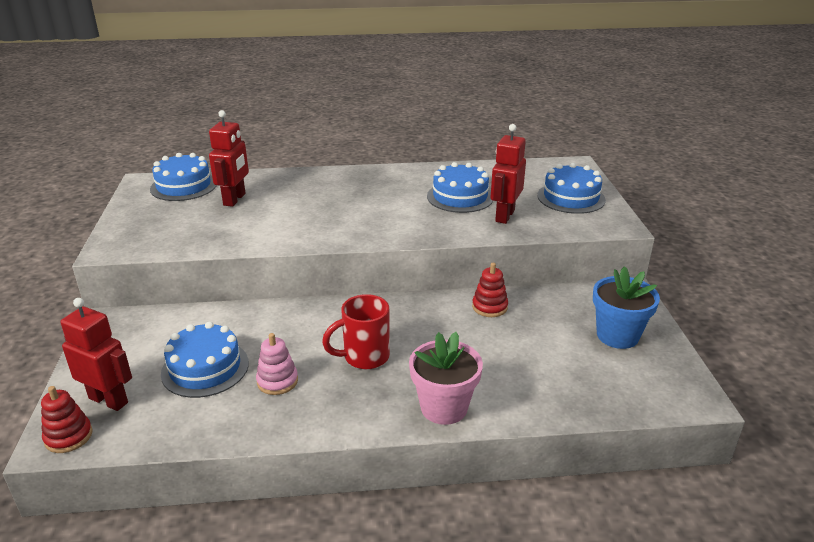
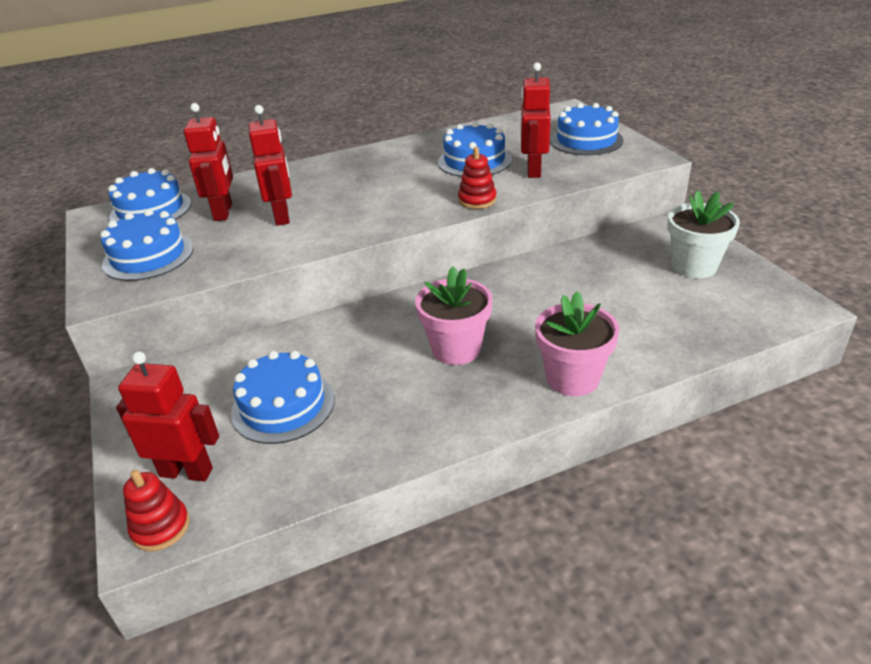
camera: 15 degrees left, 5 degrees up
pink stacking toy [256,333,298,395] -> none
red mug [322,294,390,369] -> pink flower pot [415,266,493,365]
red stacking toy [472,263,508,317] -> red stacking toy moved to [458,147,497,209]
blue flower pot [593,266,660,349] -> white flower pot [667,190,740,278]
none -> blue cake [100,209,193,281]
none -> red robot [249,105,292,226]

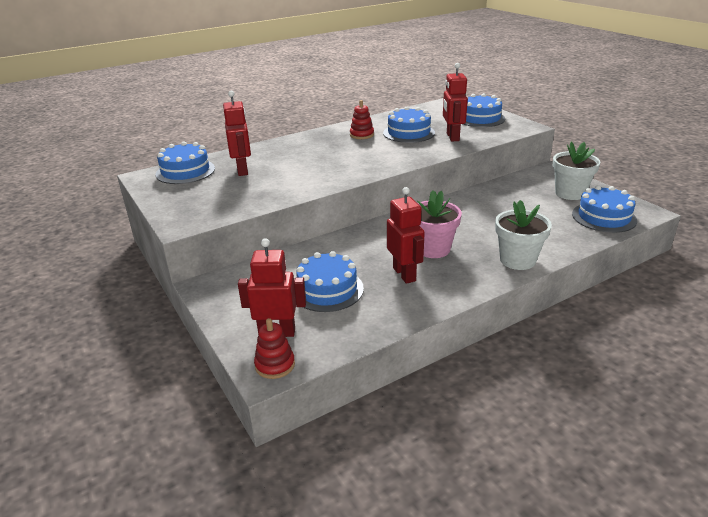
camera: 10 degrees left, 5 degrees down
blue cake [100,209,193,281] -> blue cake moved to [572,185,637,233]
red robot [249,105,292,226] -> red robot moved to [387,187,425,284]
red stacking toy [458,147,497,209] -> red stacking toy moved to [350,100,374,139]
pink flower pot [535,291,620,396] -> white flower pot [495,200,552,270]

